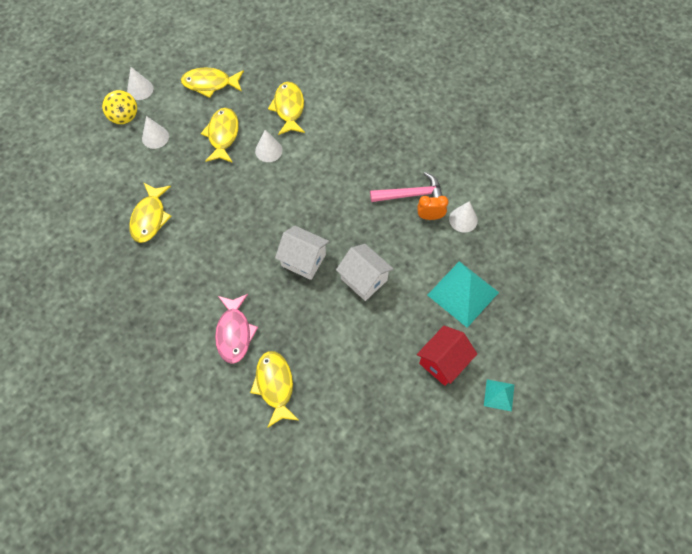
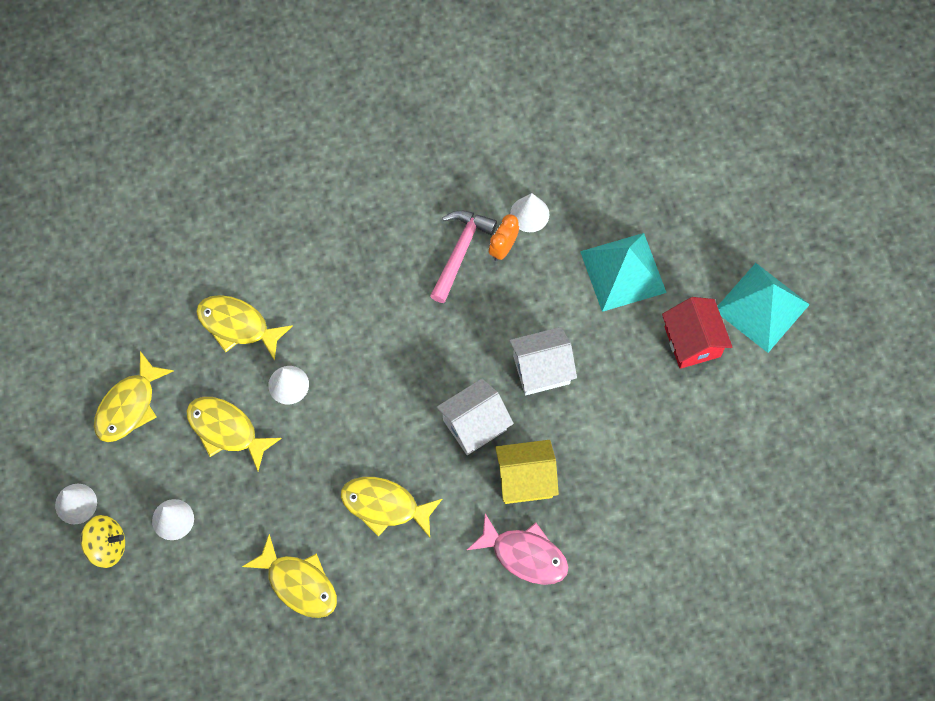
camera: 60 degrees left, 5 degrees up
yellow fish [250,351,299,428] -> yellow fish moved to [341,477,442,538]
turquoise pyramid [484,379,514,412] -> turquoise pyramid [717,263,810,353], size x1.96
none -> yellow house [495,440,559,504]

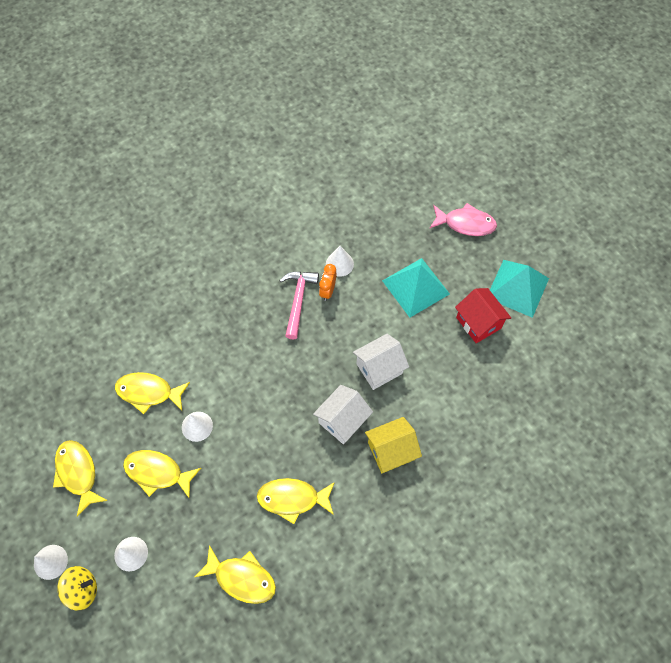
camera: 15 degrees left, 5 degrees down
yellow fish [94,351,174,442] -> yellow fish turned 135 degrees clockwise [53,440,108,517]
pink fish [467,513,568,585] -> pink fish moved to [430,203,497,236]

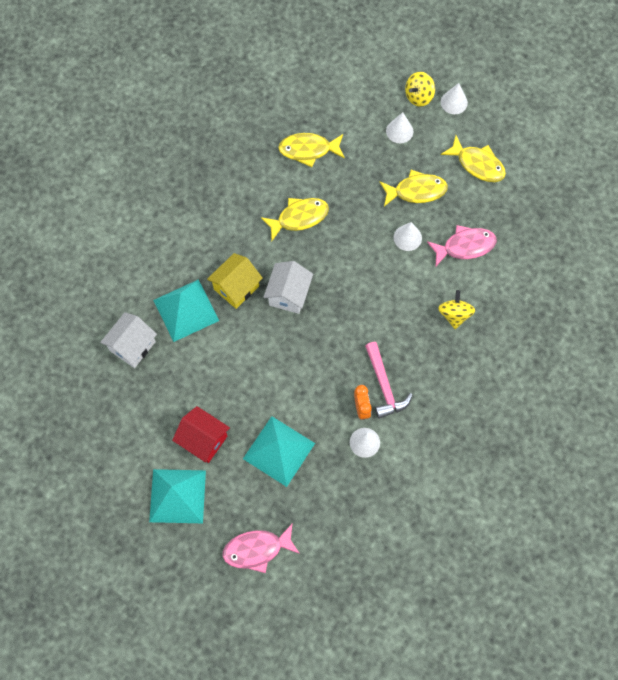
camera: 155 degrees right, 5 degrees up
yellow fish [115,372,190,414] -> pink fish [427,225,497,266]
white house [353,334,409,390] -> white house moved to [100,312,157,368]
none -> turquoise pyramid [153,279,219,342]
none -> yellow spinning top [438,290,475,329]

